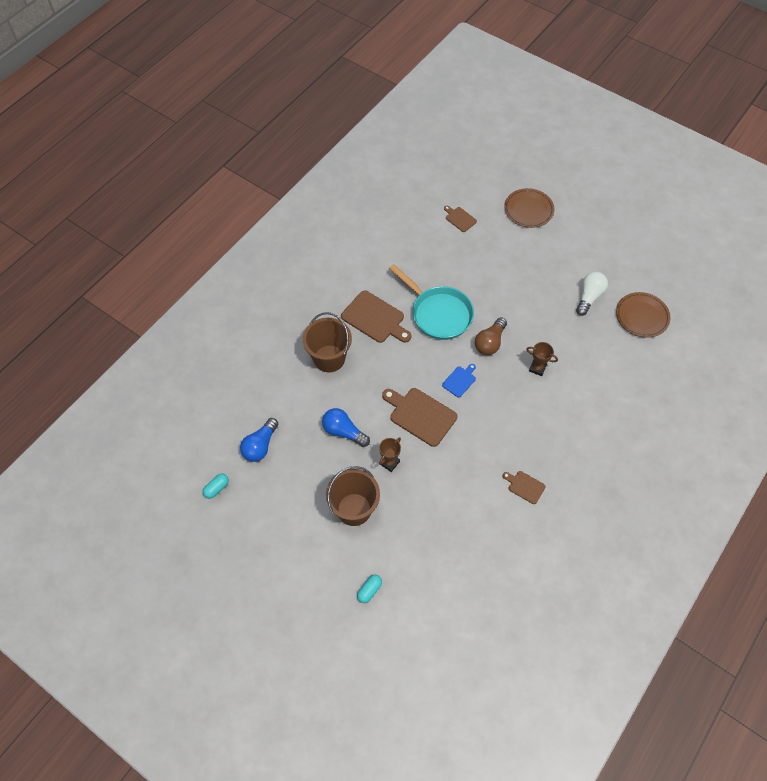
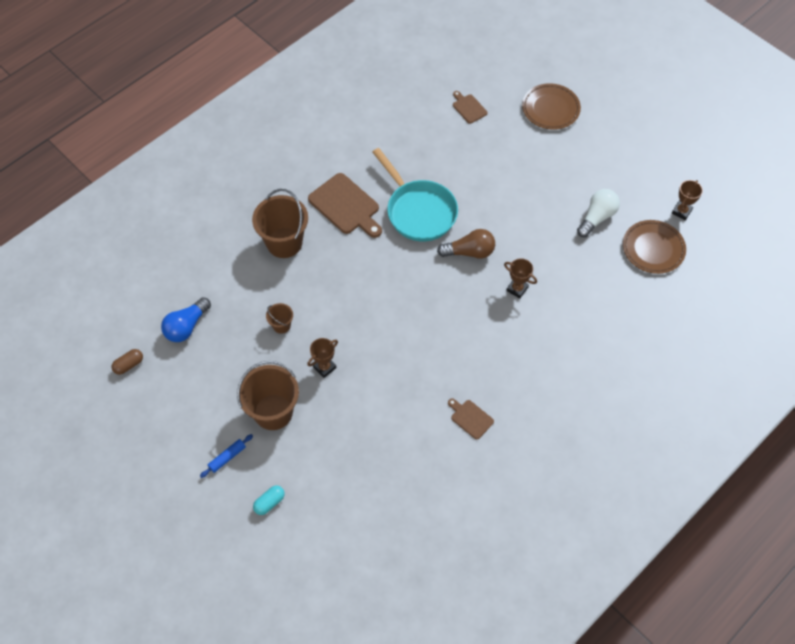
camera: 10 degrees right, 0 degrees up
turquoise capsule [203,474,229,499] -> brown capsule [111,349,143,375]
blue light bulb [322,408,370,447] -> brown bucket [266,303,293,334]
brown cutting board [382,388,458,447] -> none
blue cutting board [442,364,476,398] -> none
brown light bulb [475,317,507,355] -> brown light bulb turned 135 degrees counterclockwise [437,229,495,259]
none -> blue rolling pin [200,434,253,478]
none -> brown trophy [672,180,703,220]

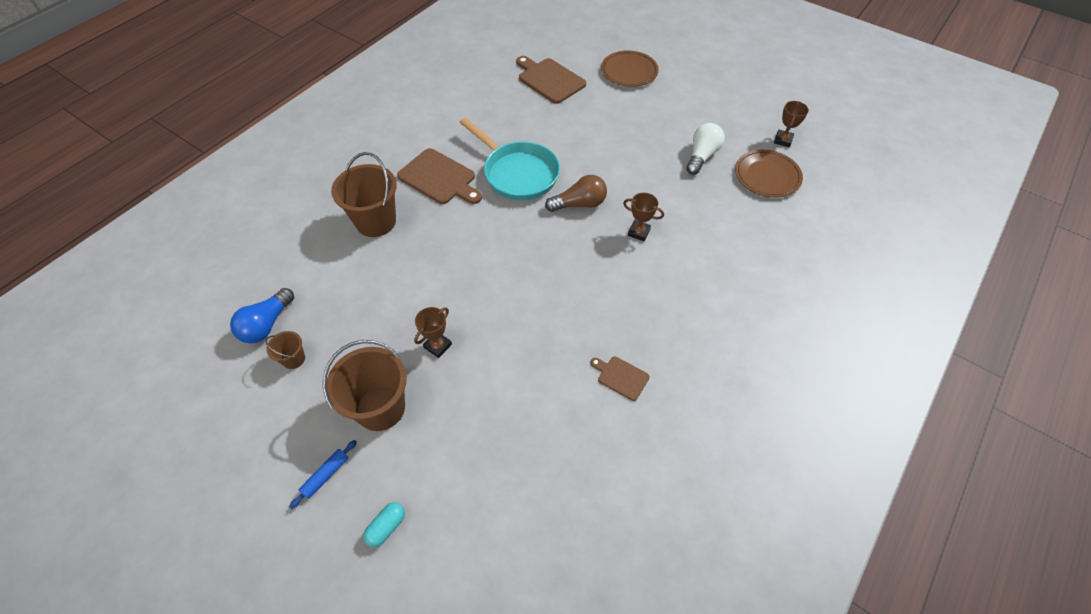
camera: 10 degrees left, 5 degrees down
brown capsule [111,349,143,375] -> none
brown bucket [266,303,293,334] -> brown bucket moved to [265,331,305,369]
brown cutting board [453,91,488,124] -> brown cutting board [516,56,586,104], size x1.89

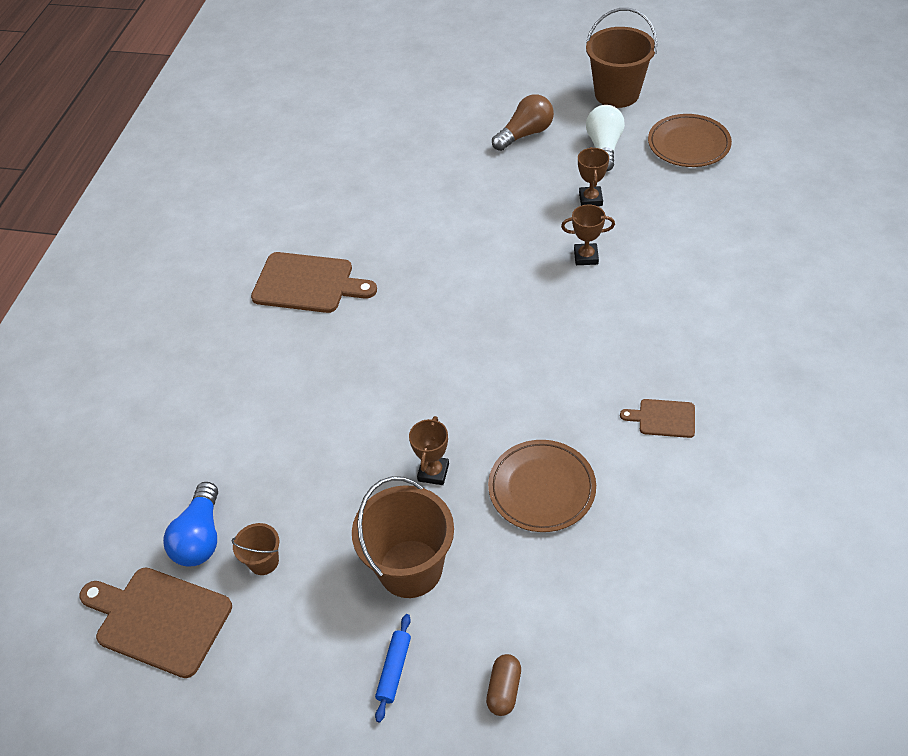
camera: 20 degrees left, 5 degrees down
brown bucket [331,152,397,237] -> brown bucket moved to [586,8,657,108]
turquoise capsule [363,502,405,547] -> brown capsule [486,654,521,716]
turquoise pan [459,118,560,200] -> none
brown cutting board [516,56,586,104] -> brown cutting board moved to [79,567,232,678]
brown light bulb [545,175,607,212] -> brown light bulb moved to [492,94,554,151]
brown plate [601,50,659,87] -> brown plate moved to [488,440,596,532]
brown trophy [774,101,809,147] -> brown trophy moved to [578,147,609,206]

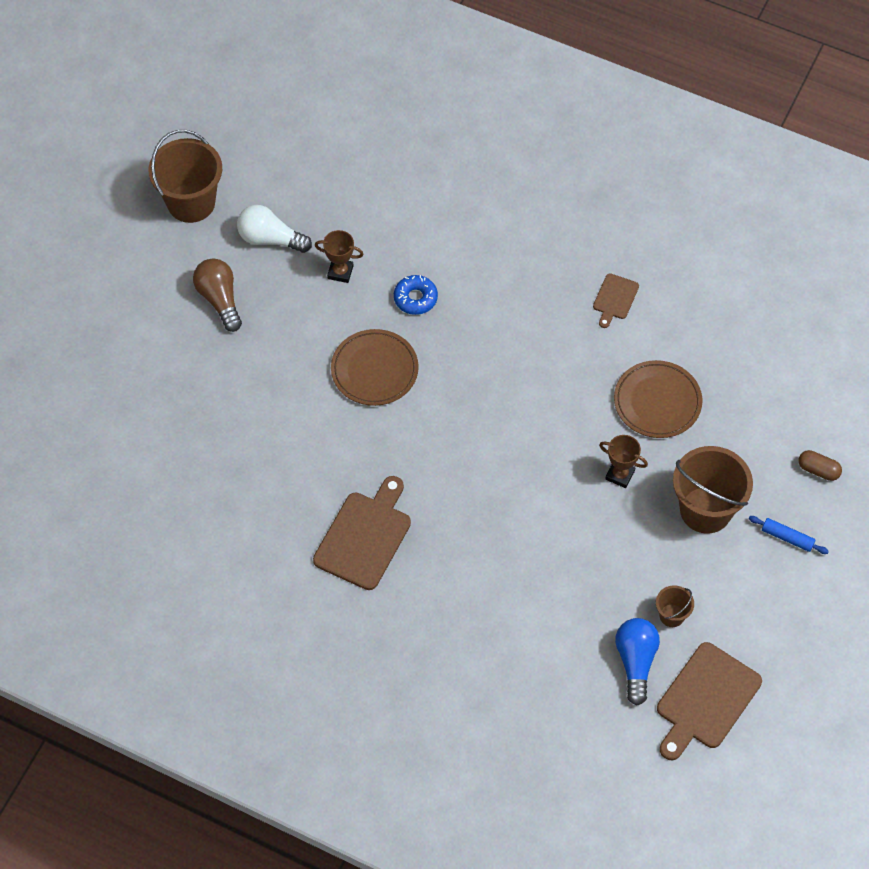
camera: 80 degrees left, 10 degrees up
blue light bulb [163,482,218,566] -> blue light bulb turned 105 degrees counterclockwise [615,618,660,705]
brown trophy [561,204,615,265] -> blue donut [394,275,438,315]
brown plate [648,114,732,167] -> brown plate moved to [331,329,419,406]

